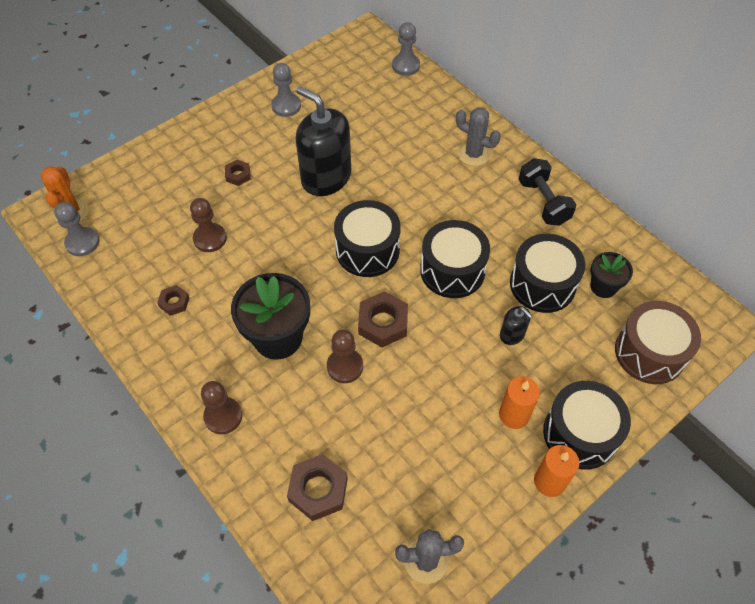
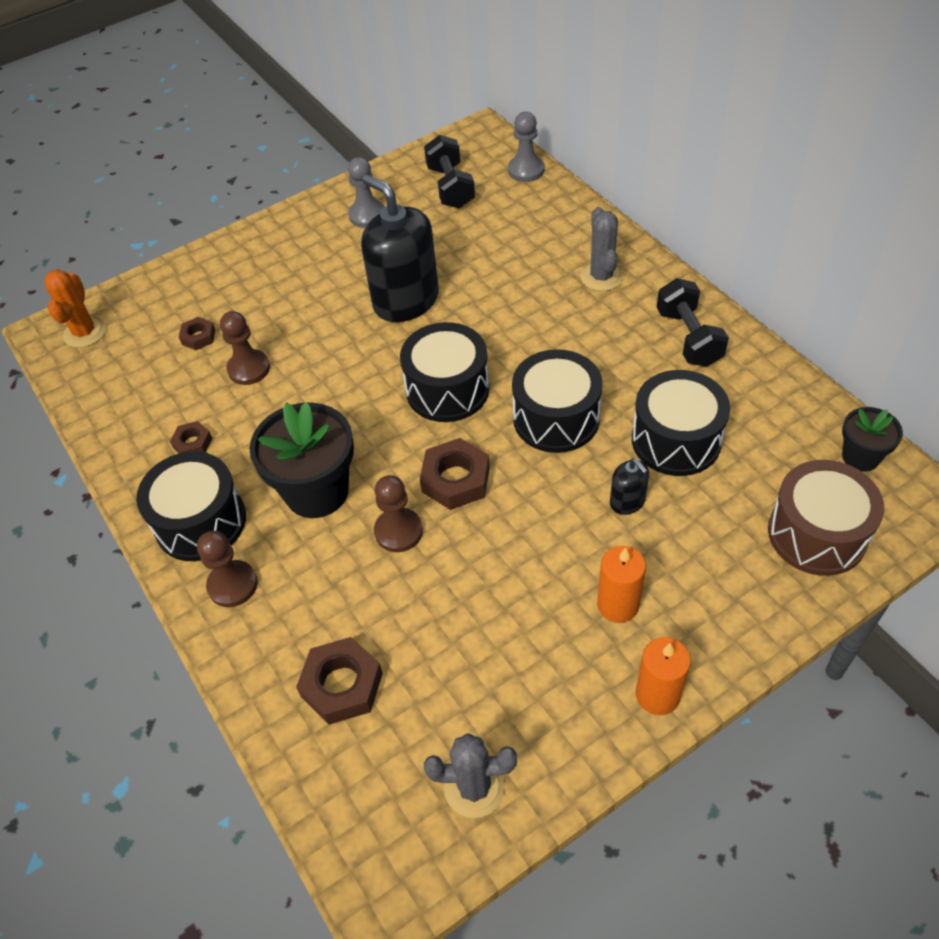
camera: 10 degrees right, 5 degrees down
grey pawn [54,202,99,256] -> none
brown nut [225,160,250,186] -> brown nut moved to [179,317,215,350]
grey cactus [456,107,501,166] -> grey cactus turned 45 degrees clockwise [580,207,623,291]
black drum [543,381,631,470] -> black drum moved to [136,452,246,561]
black flower pot [590,252,633,298] -> black flower pot moved to [842,407,903,472]
none -> black dumbbell [424,135,475,208]

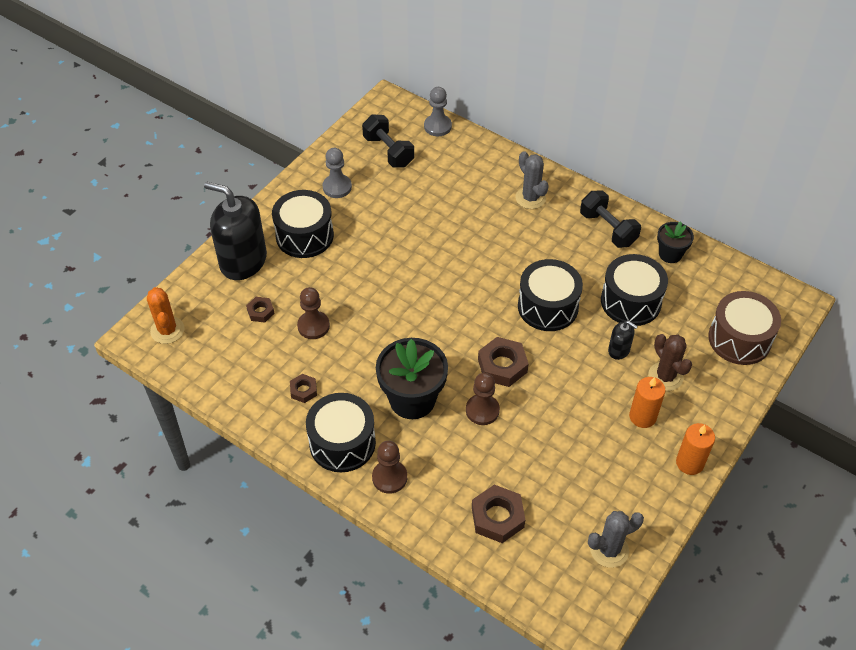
camera: 25 degrees left, 0 degrees up
black soap dispenser [361,174,439,322] -> black soap dispenser moved to [204,181,267,280]
black drum [400,322,489,422] -> black drum moved to [272,190,334,258]
black flower pot [842,407,903,472] -> black flower pot moved to [657,222,694,263]
none -> brown cactus [648,334,692,391]

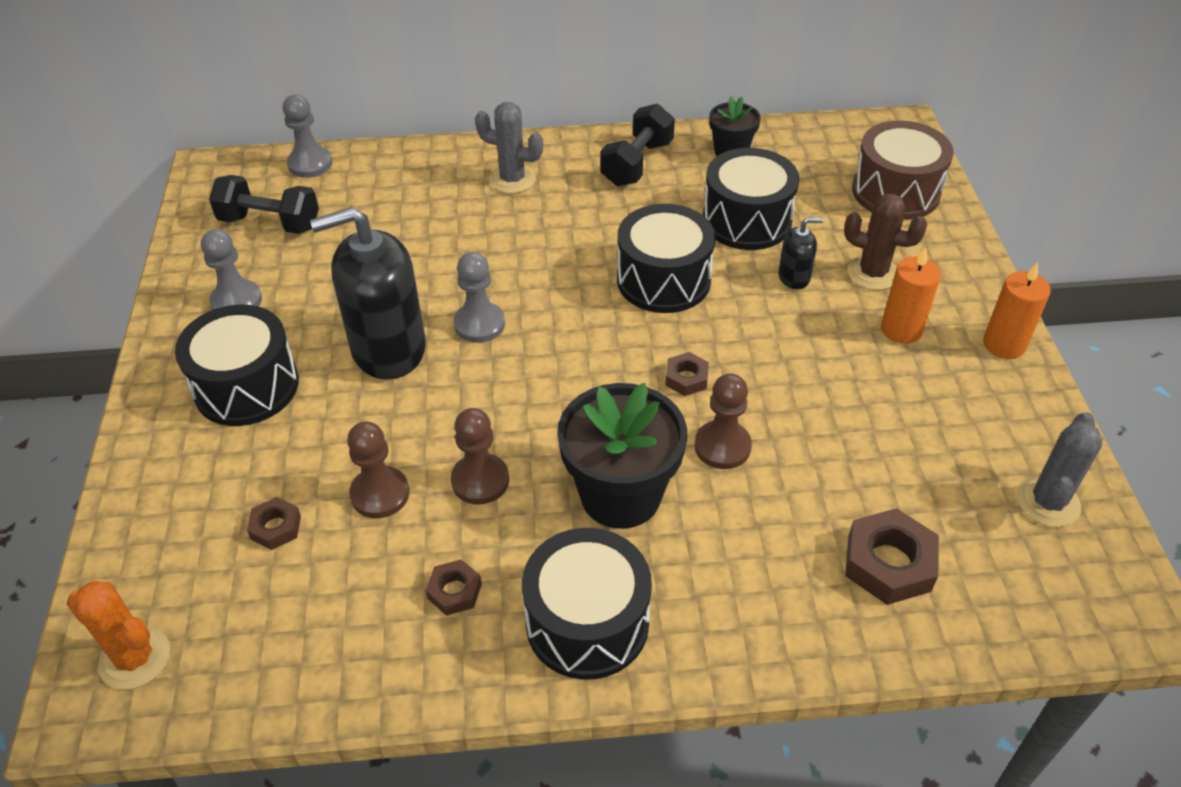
camera: 40 degrees left, 5 degrees down
black soap dispenser [204,181,267,280] -> black soap dispenser moved to [310,207,426,380]
brown pawn [372,441,407,494] -> brown pawn moved to [451,408,509,505]
brown nut [478,337,529,387] -> brown nut [665,352,709,396], size x0.57
black dumbbell [580,190,641,248] -> black dumbbell turned 75 degrees counterclockwise [600,104,675,186]
none -> grey pawn [454,252,505,343]

